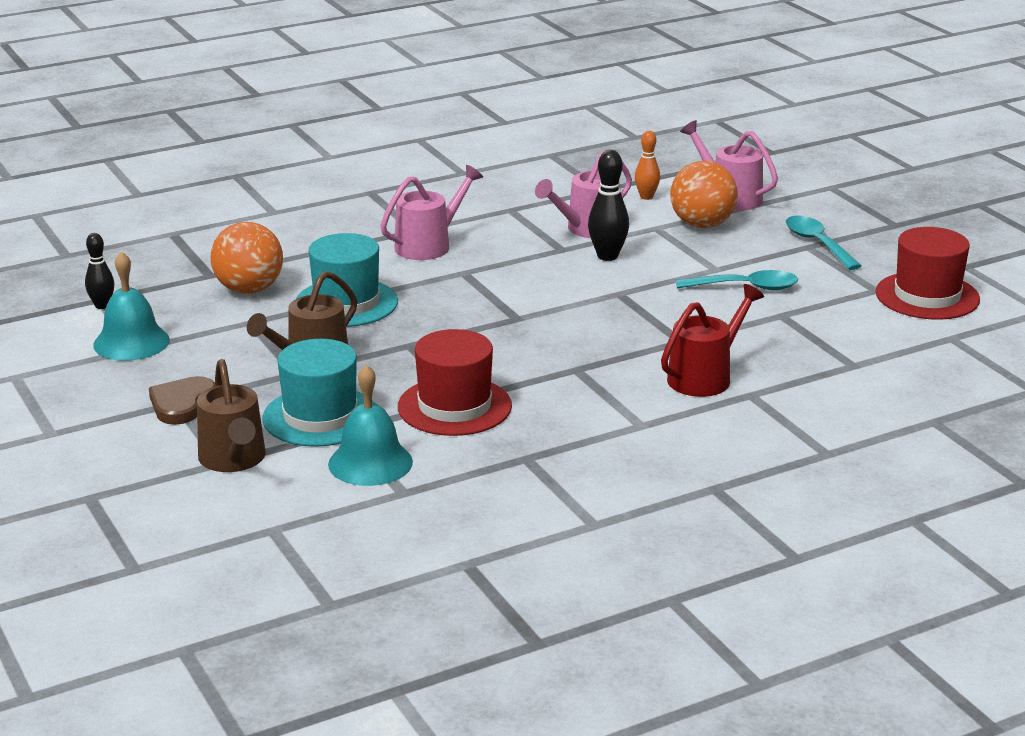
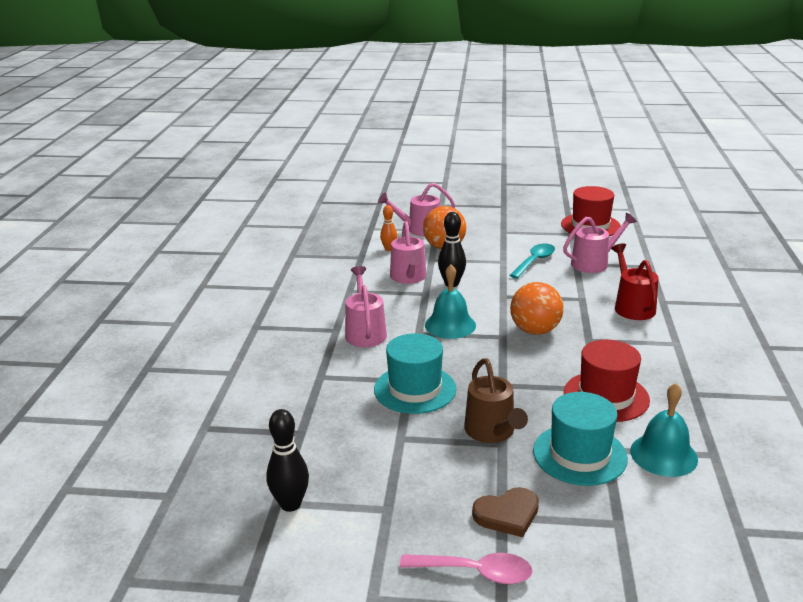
camera: 55 degrees left, 0 degrees up
black bowling pin [85,233,114,309] -> black bowling pin [266,409,309,512], size x1.51
turquoise bell [93,251,170,361] -> turquoise bell moved to [425,265,476,339]
brown heart [149,376,215,425] -> brown heart turned 75 degrees counterclockwise [472,487,539,537]
brown watering can [197,359,266,472] -> none
orange ball [211,222,283,294] -> orange ball moved to [510,282,564,335]
turquoise spoon [786,215,861,270] -> none
none -> pink spoon [400,553,533,584]
none -> pink watering can [563,213,637,273]

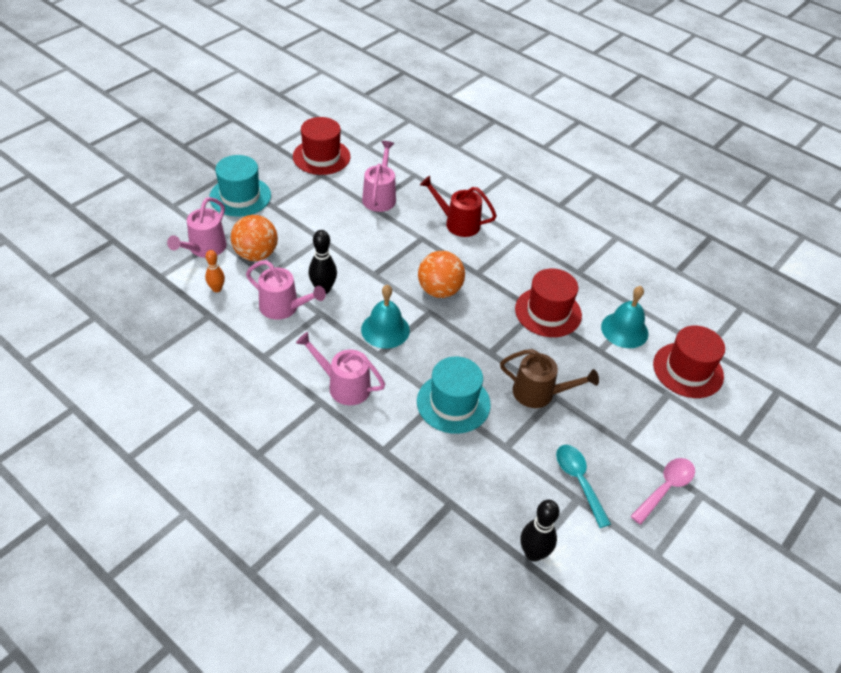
camera: 60 degrees left, 20 degrees up
brown heart [472,487,539,537] -> none
turquoise spoon [509,244,555,279] -> turquoise spoon moved to [556,445,611,528]
turquoise hat [533,392,628,486] -> turquoise hat moved to [209,155,271,217]
none -> red hat [653,325,725,398]

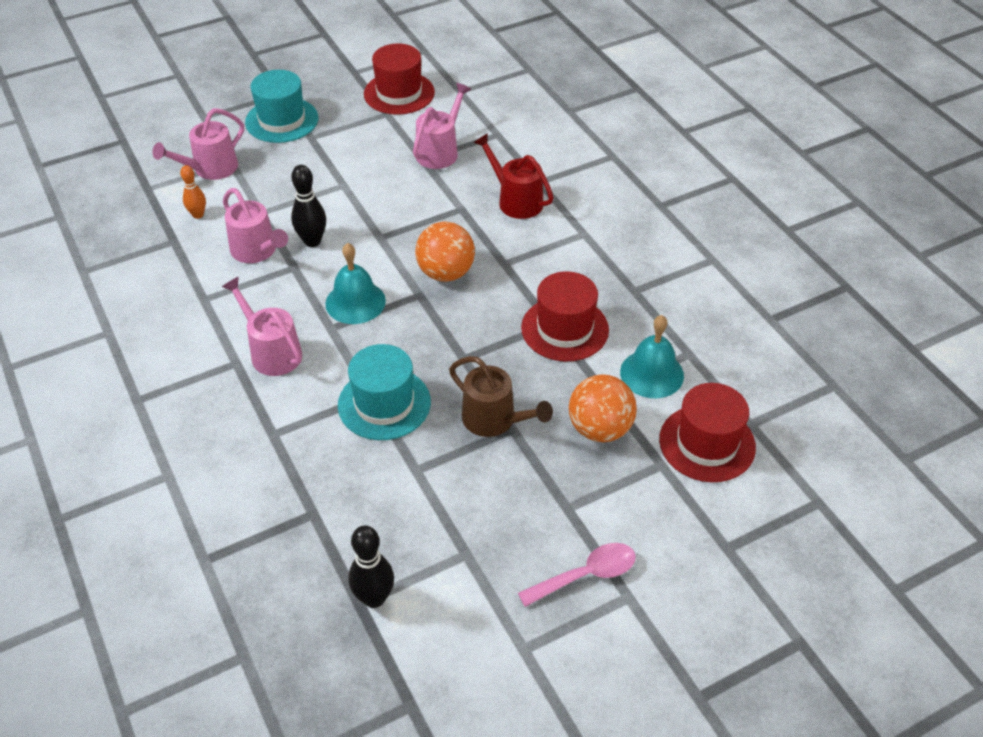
camera: 25 degrees right, 0 degrees up
orange ball [231,215,278,261] -> orange ball moved to [569,374,637,442]
turquoise spoon [556,445,611,528] -> none

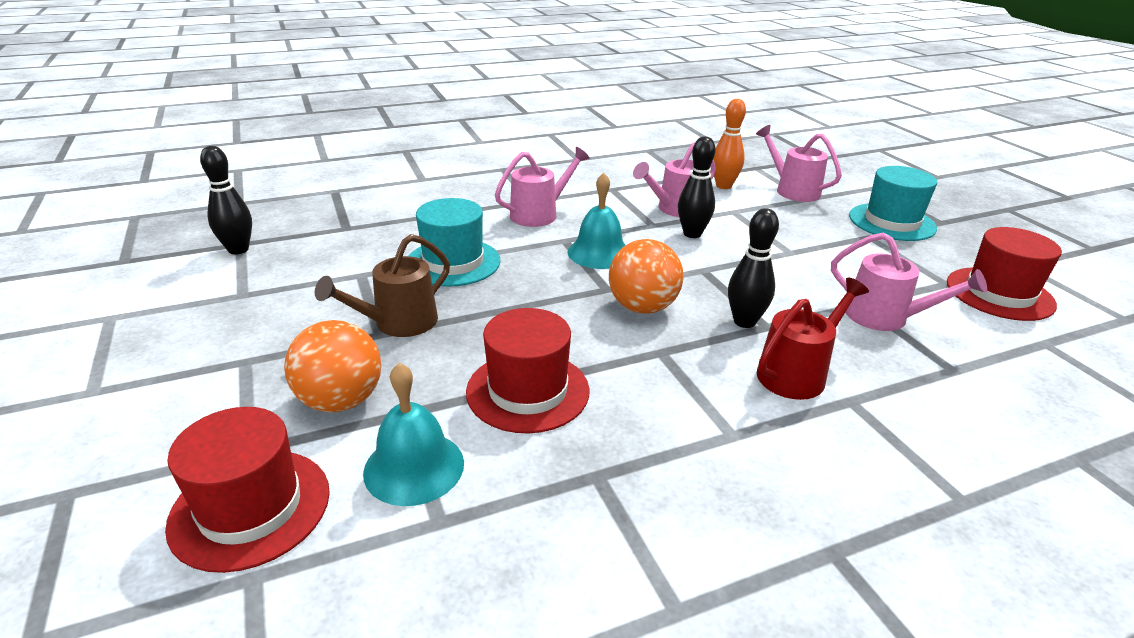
camera: 95 degrees right, 15 degrees down
orange bowling pin [180,165,206,219] -> orange bowling pin [713,99,746,189], size x1.51
pink spoon [518,543,636,607] -> none
none -> black bowling pin [728,208,779,328]

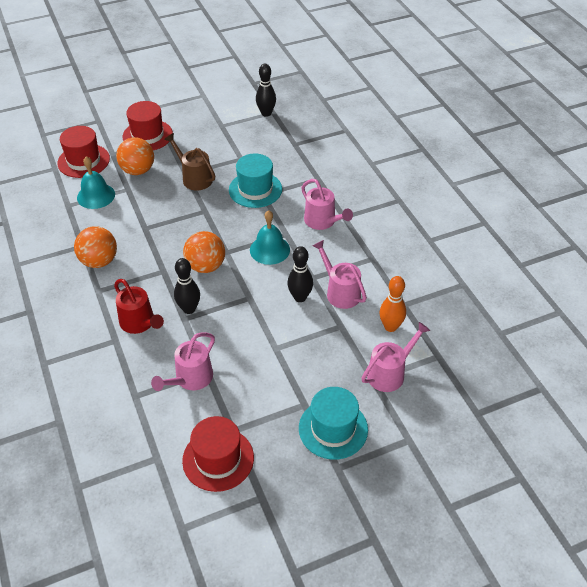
camera: 90 degrees right, 15 degrees up
red hat [466,308,590,434] -> red hat moved to [123,101,173,150]
none -> orange ball [74,226,117,268]

